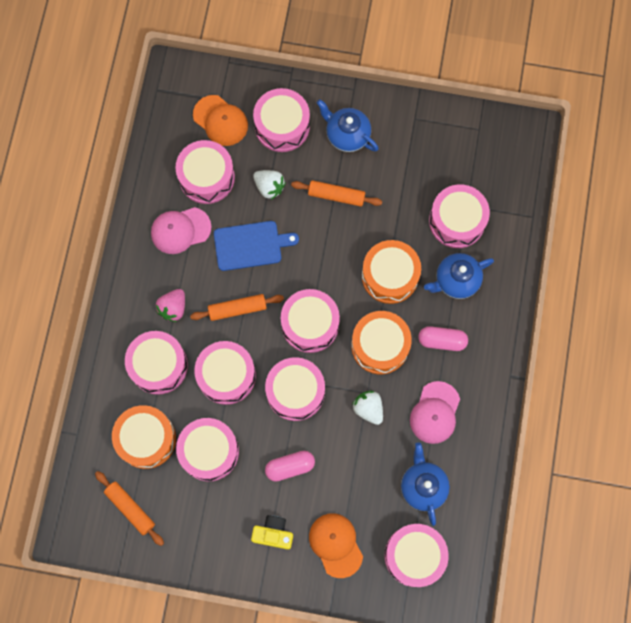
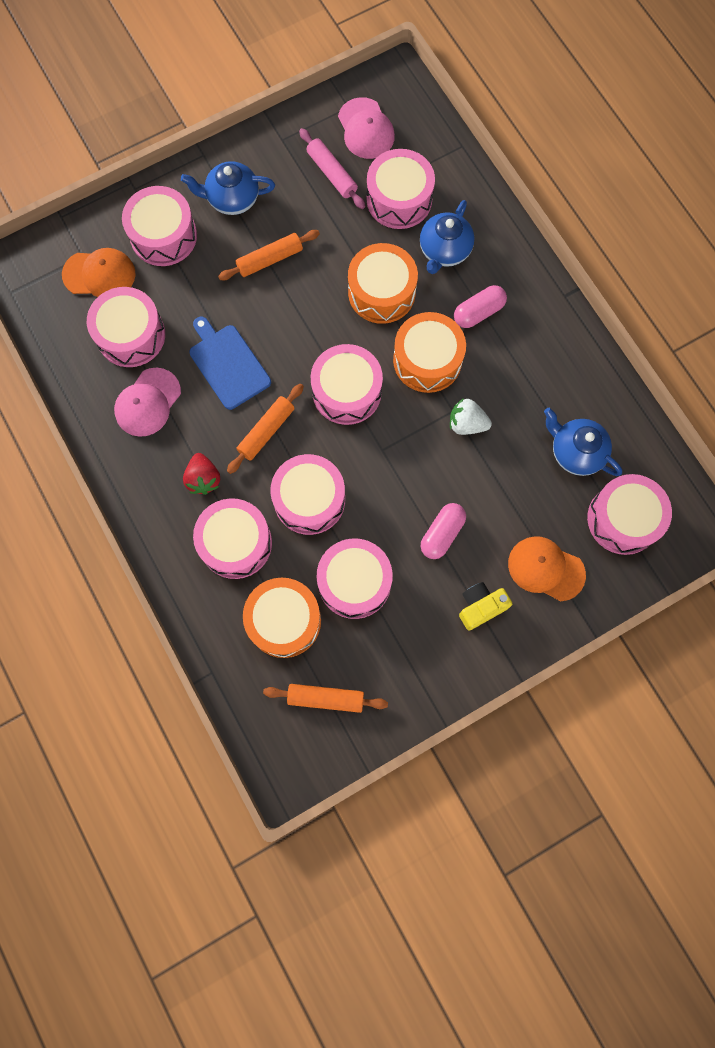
camera: 40 degrees left, 0 degrees up
pink strawberry [156,289,185,322] -> red strawberry [183,453,220,495]
blue cutting board [214,221,299,271] -> blue cutting board turned 75 degrees counterclockwise [189,317,271,410]
white strawberry [253,170,286,200] -> none
pink drum [265,357,325,421] -> none
pink cap [410,381,460,444] -> pink cap moved to [338,97,395,159]
none -> pink rolling pin [299,128,365,209]

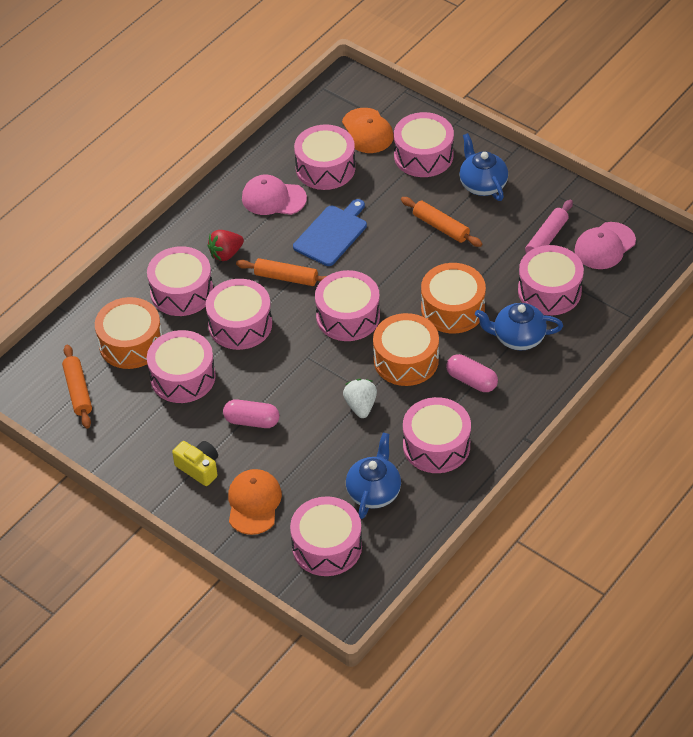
camera: 70 degrees right, 25 degrees down
none -> pink drum [403,397,471,473]

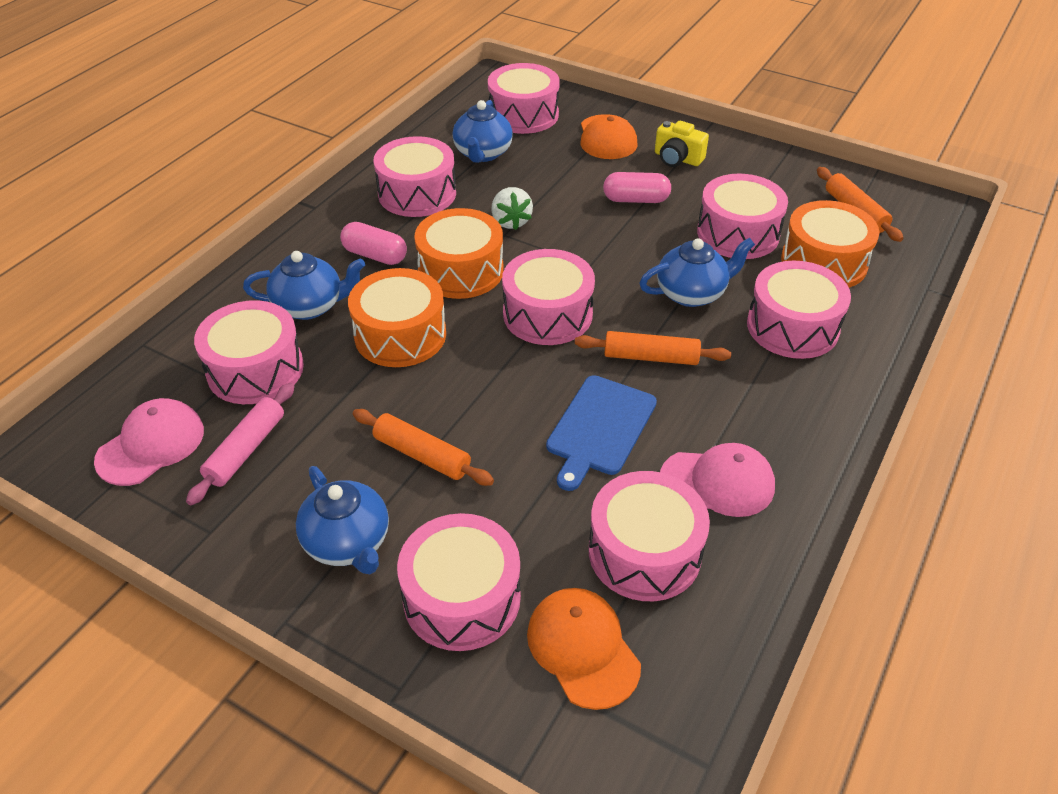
camera: 170 degrees right, 5 degrees down
pink drum [206,279,272,350] -> blue teapot [639,238,755,307]
red strawberry [207,230,244,261] -> none

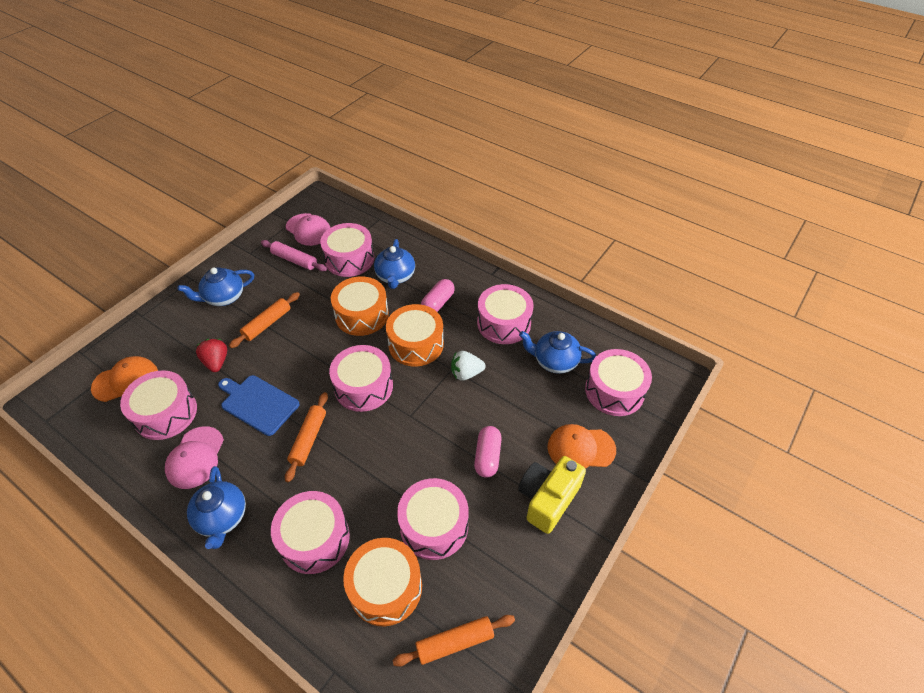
camera: 95 degrees right, 5 degrees up
pink drum [397,513,521,651] -> none
blue teapot [639,238,755,307] -> blue teapot moved to [187,466,246,549]
yellow camera [655,121,709,167] -> yellow camera [518,456,586,534], size x1.51
none -> red strawberry [196,339,227,372]

